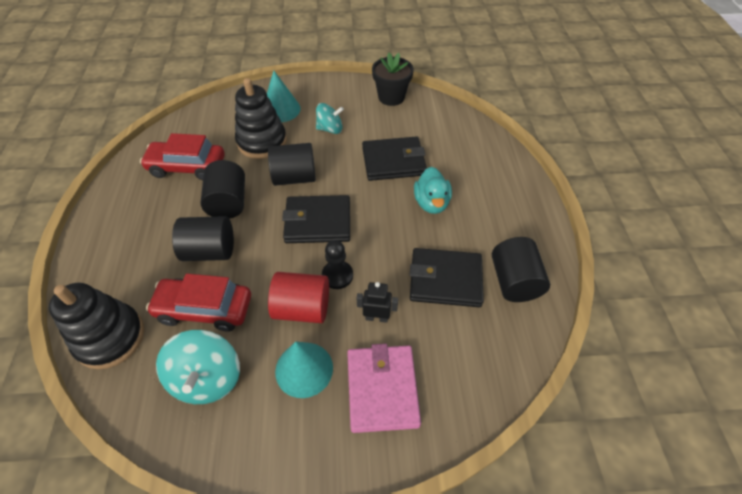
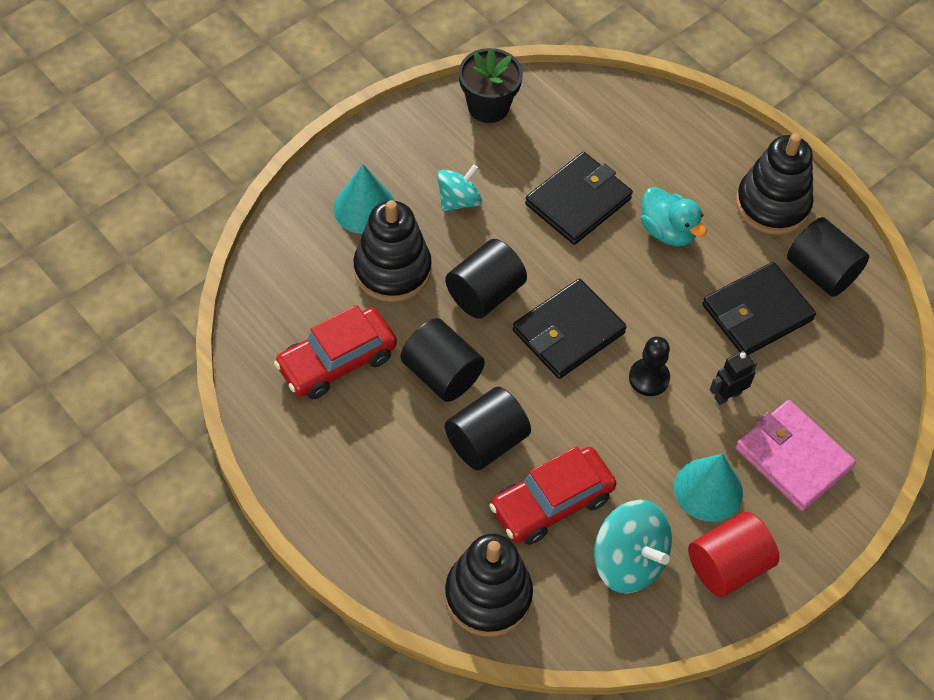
camera: 40 degrees left, 5 degrees up
red cylinder [268,272,329,323] -> red cylinder moved to [688,512,780,597]
none -> black stacking toy [736,133,814,235]

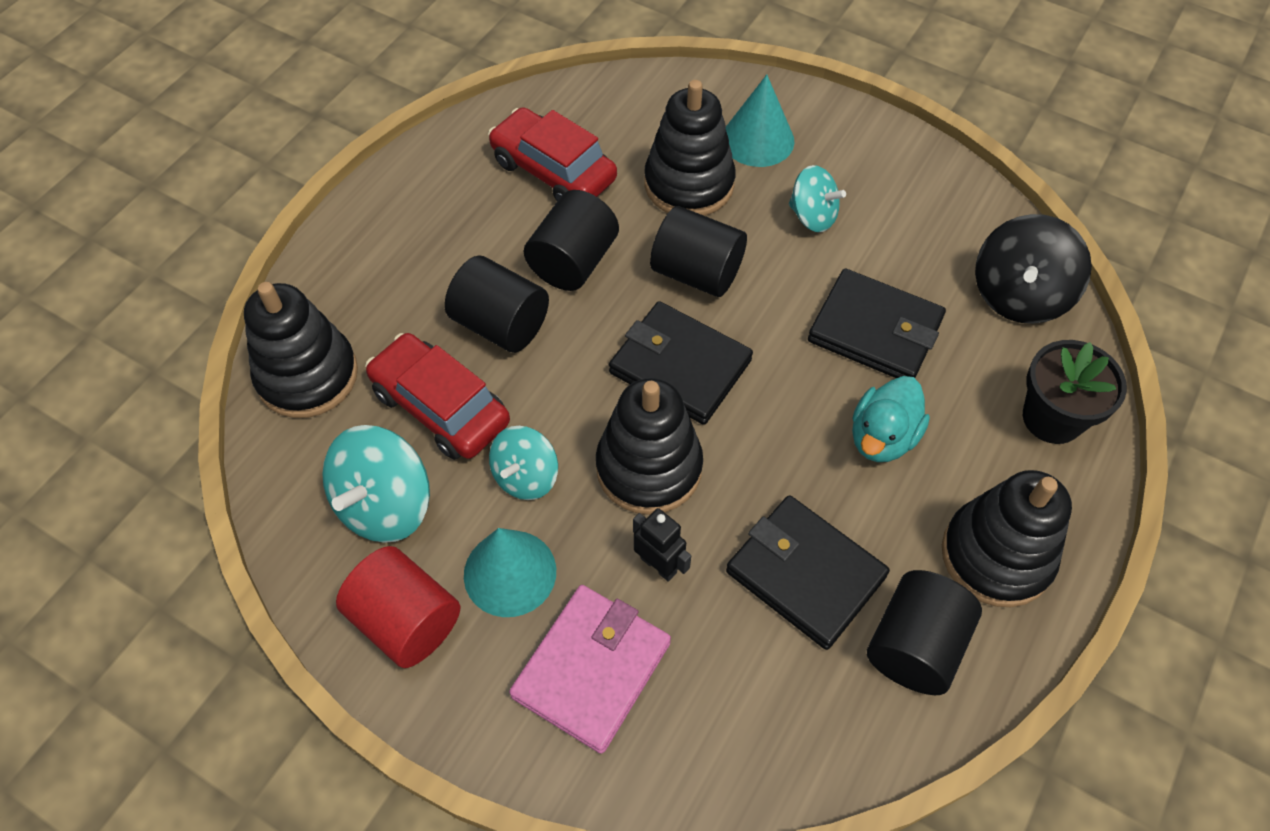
camera: 75 degrees right, 0 degrees up
black flower pot [459,48,523,123] -> black flower pot moved to [1023,340,1127,444]
black pawn [629,336,670,396] -> black stacking toy [596,378,703,515]
none -> turquoise spinning top [489,426,558,500]
none -> black spinning top [975,214,1092,324]

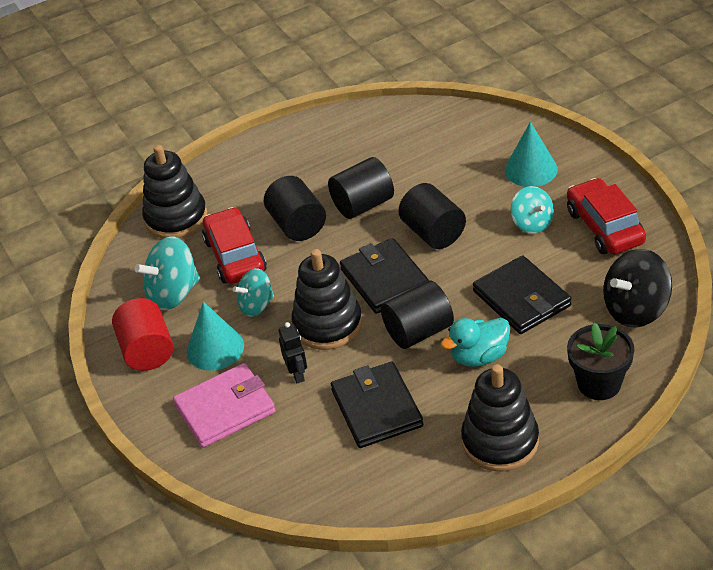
camera: 35 degrees right, 15 degrees down
red car [488,107,617,201] -> red car moved to [567,178,646,254]
black stacking toy [644,80,736,216] -> none
black cylinder [867,570,982,695] -> black cylinder moved to [381,281,454,349]

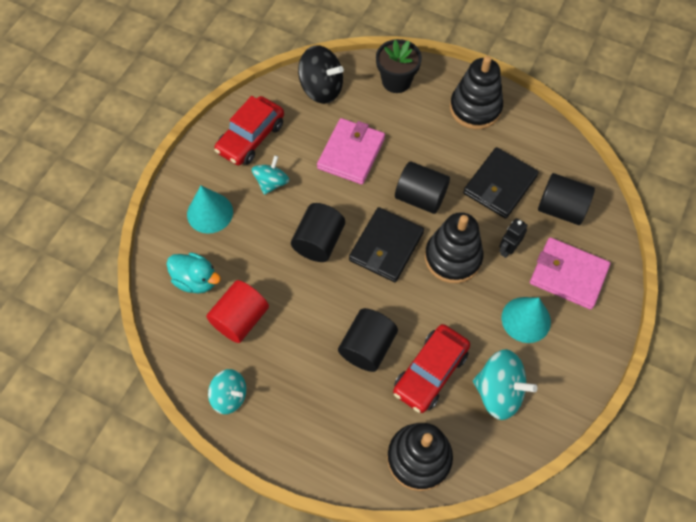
camera: 130 degrees left, 20 degrees up
red cylinder [112,298,173,371] -> red cylinder moved to [206,280,269,343]
turquoise spinning top [233,268,274,317] -> turquoise spinning top moved to [208,369,246,414]
black cylinder [328,157,394,219] -> black cylinder moved to [538,173,595,225]
turquoise duck [441,318,510,367] -> turquoise duck moved to [166,252,221,293]
black wallet [473,255,571,334] -> pink wallet [317,118,385,185]

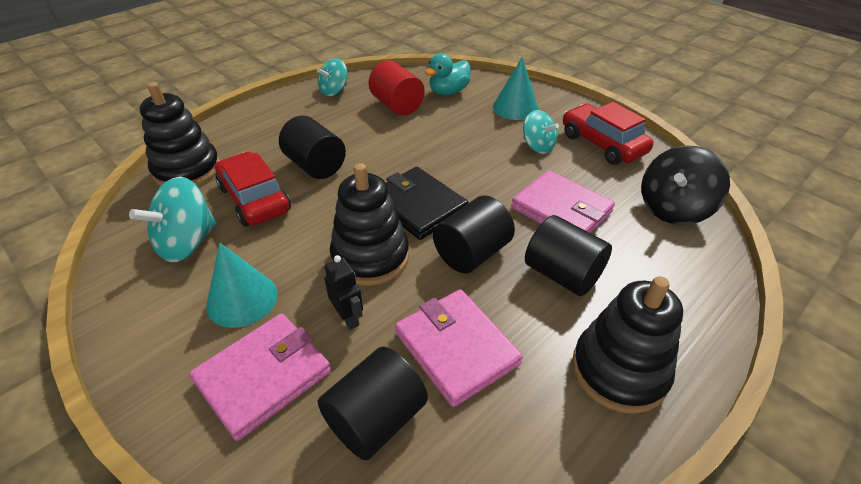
camera: 110 degrees right, 20 degrees down
black cylinder [291,203,345,262] -> black cylinder moved to [525,215,612,296]
black flower pot [376,39,422,93] -> none
black wallet [463,147,539,219] -> pink wallet [395,289,523,407]

